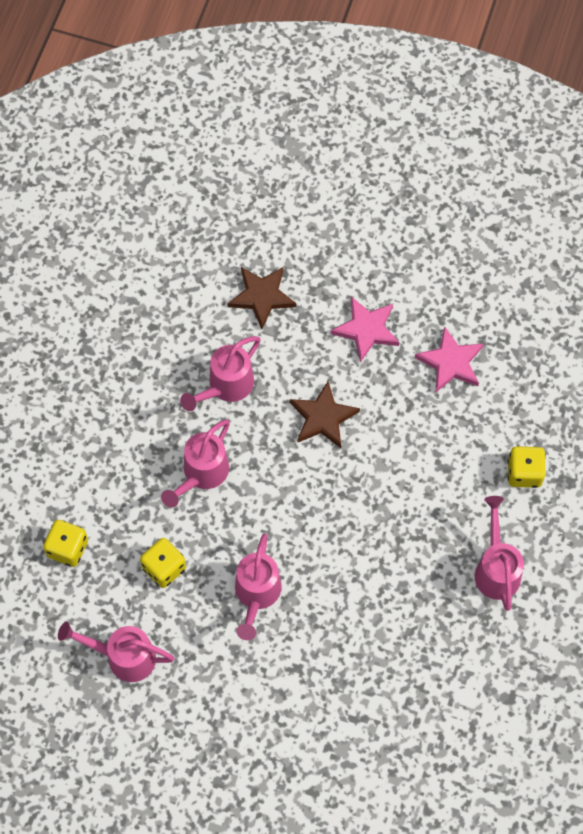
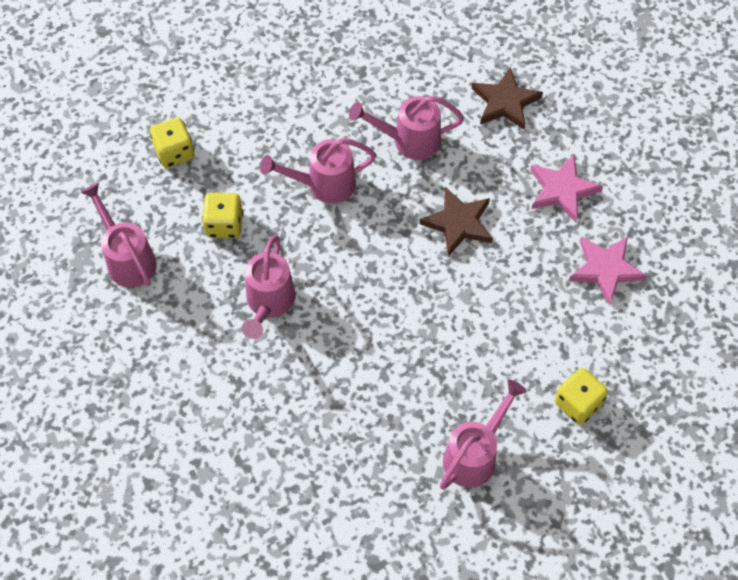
camera: 45 degrees right, 5 degrees down
pink watering can [235,533,282,640] -> pink watering can turned 45 degrees counterclockwise [242,235,296,339]

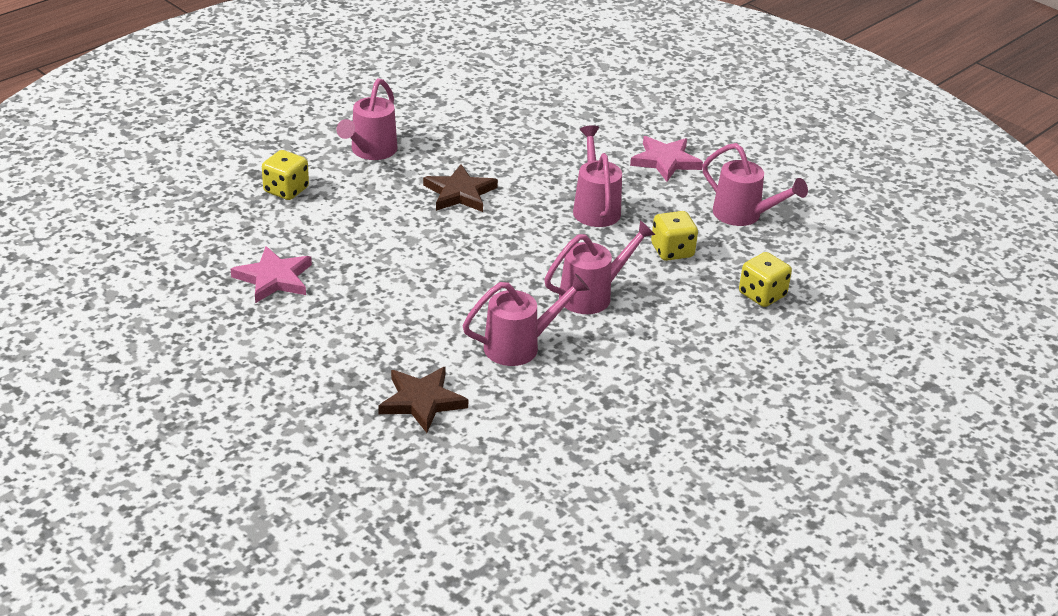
camera: 160 degrees right, 25 degrees down
brown star [419,187,493,256] -> brown star moved to [423,164,498,212]
pink star [530,155,603,222] -> pink star moved to [630,136,703,182]

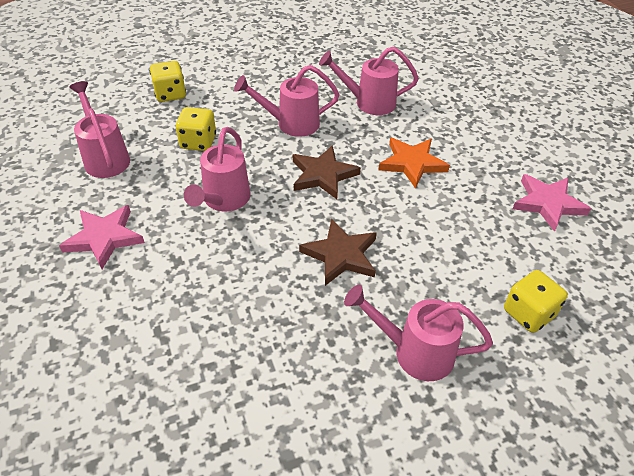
camera: 155 degrees left, 10 degrees up
pink watering can [336,78,398,160] -> pink watering can turned 120 degrees counterclockwise [344,285,493,381]
brown star [378,366,469,433] -> brown star moved to [293,145,361,199]
none -> orange star [379,138,450,189]

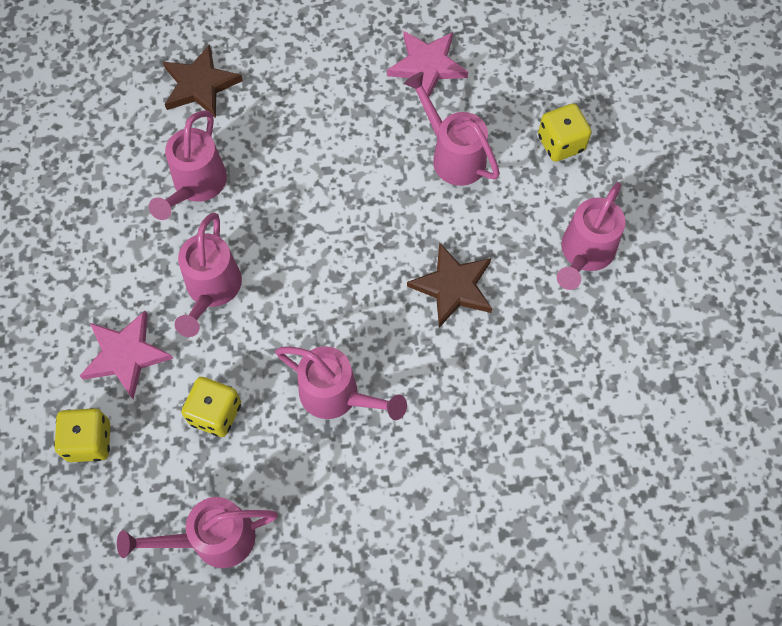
camera: 75 degrees left, 20 degrees up
pink star [59,205,145,269] -> pink star moved to [80,311,173,399]
brown star [293,145,361,199] -> brown star moved to [163,45,243,118]
orange star [379,138,450,189] -> none
none -> pink watering can [404,72,500,186]

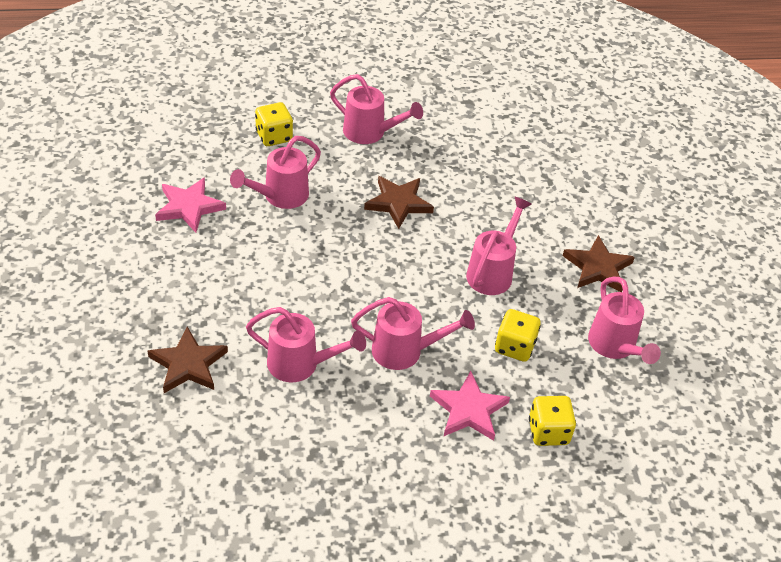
camera: 95 degrees left, 20 degrees down
none -> brown star [563,235,635,292]

